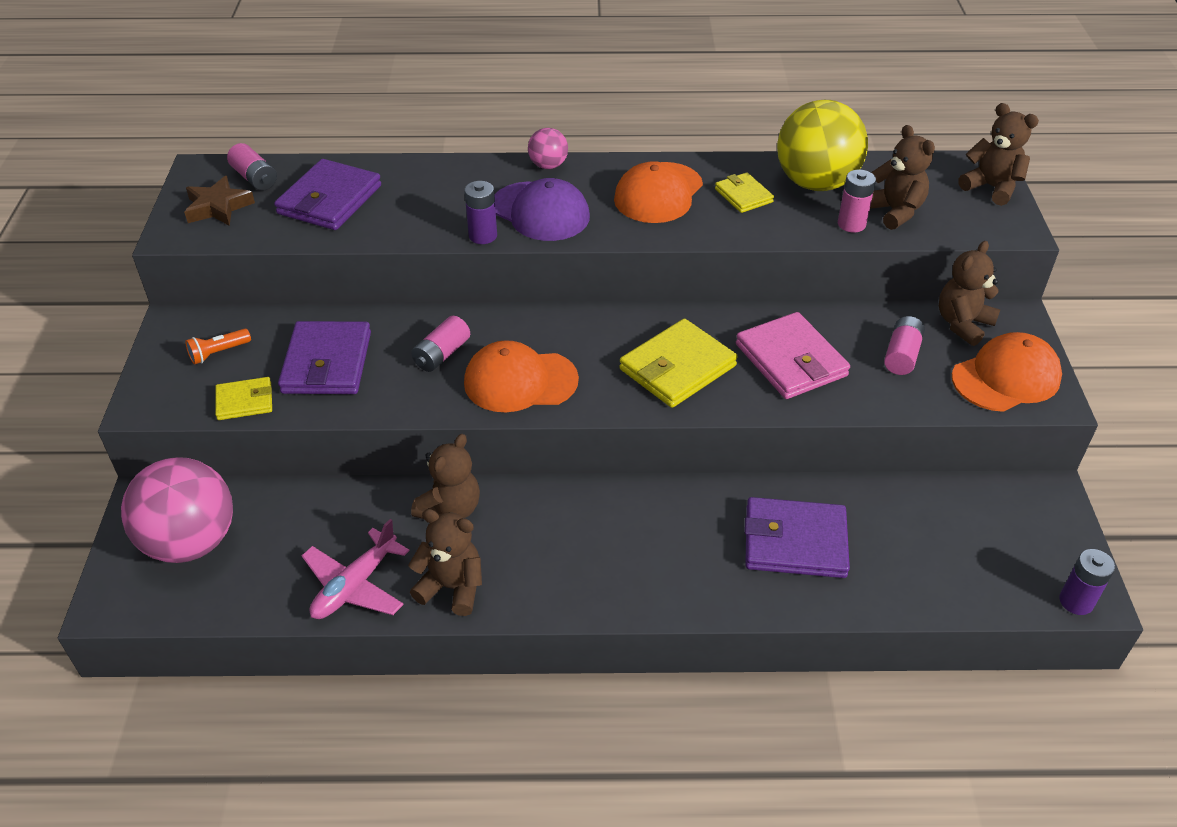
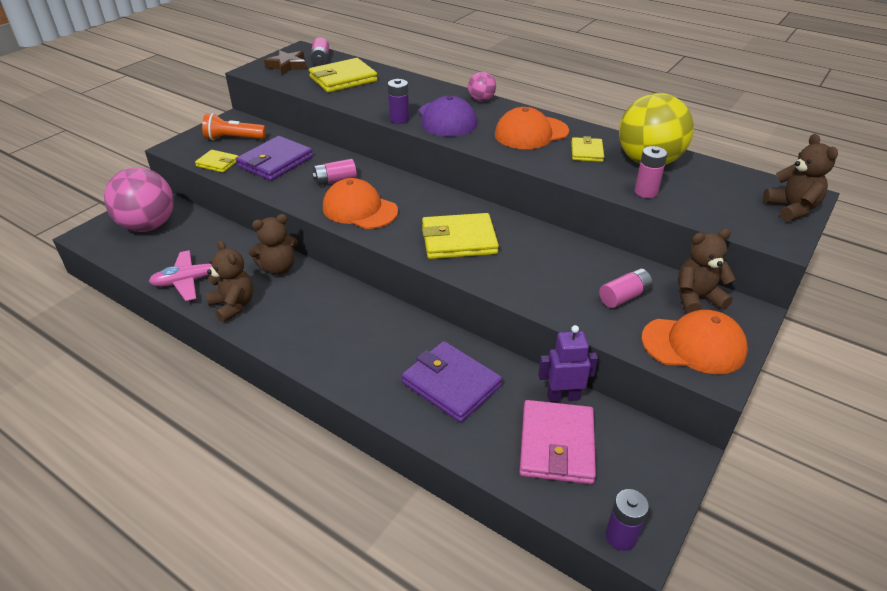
camera: 35 degrees right, 5 degrees down
orange flashlight [185,329,251,365] -> orange flashlight [202,113,266,140], size x1.57
purple wallet [274,159,381,230] -> yellow wallet [309,58,377,93]
pink wallet [736,312,850,399] -> pink wallet moved to [520,400,596,484]
brown teddy bear [870,125,935,230] -> none
none -> purple robot [538,325,598,402]

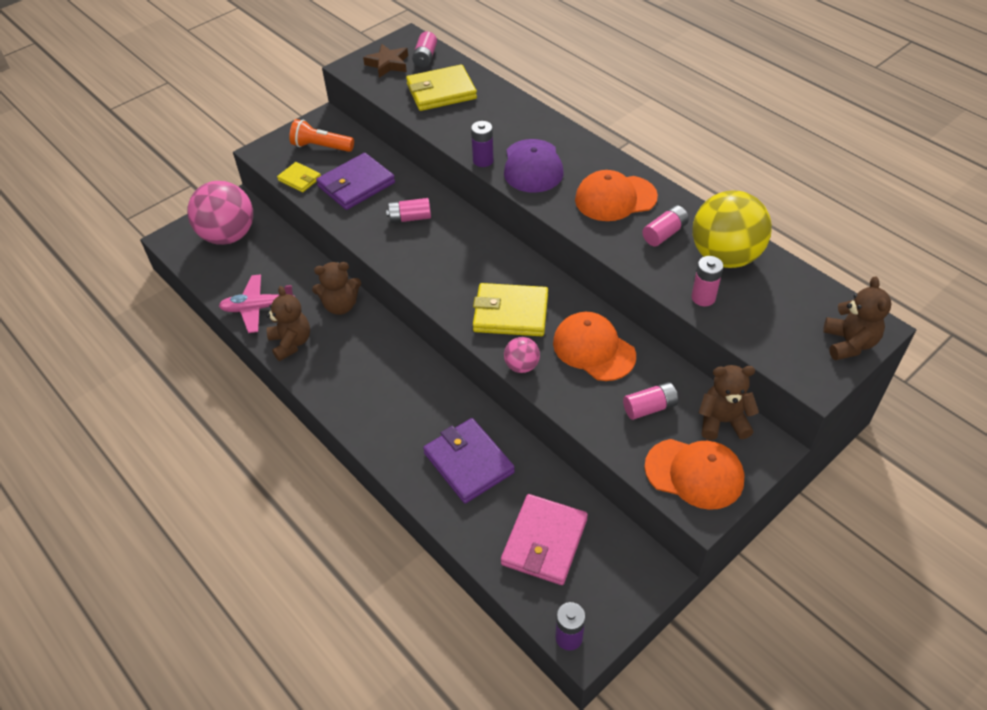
camera: 15 degrees right, 10 degrees up
orange cap [323,178,398,229] -> orange cap moved to [553,312,636,381]
pink ball [468,72,496,101] -> pink ball moved to [504,337,540,373]
purple robot [538,325,598,402] -> none
yellow wallet [571,136,604,162] -> pink battery [642,205,689,247]

